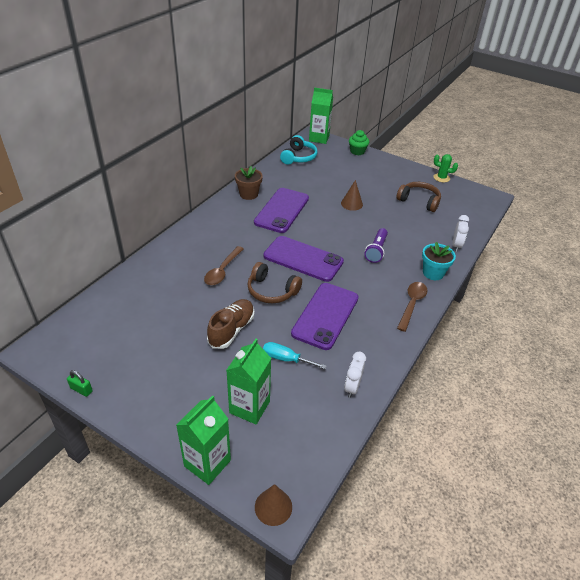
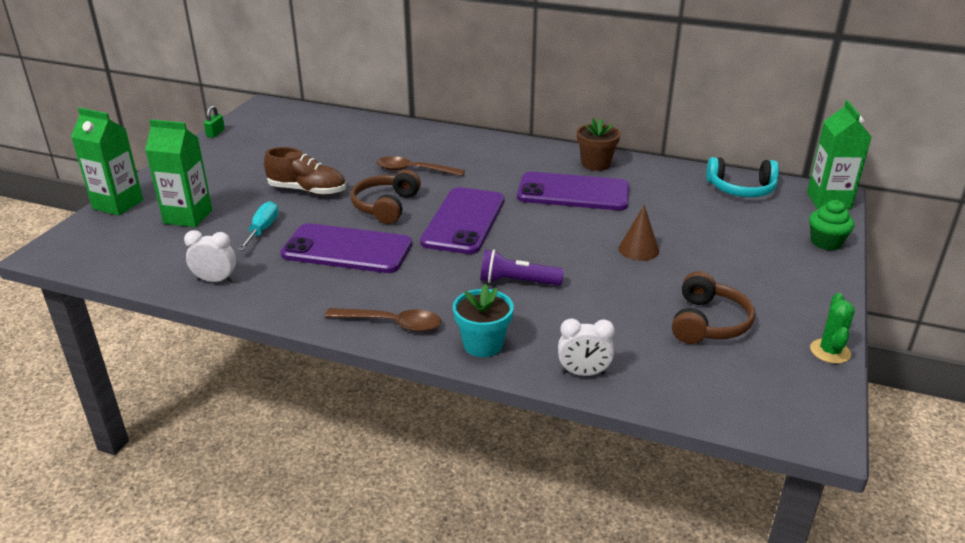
camera: 80 degrees right, 10 degrees down
brown cone [255,484,292,526] -> none

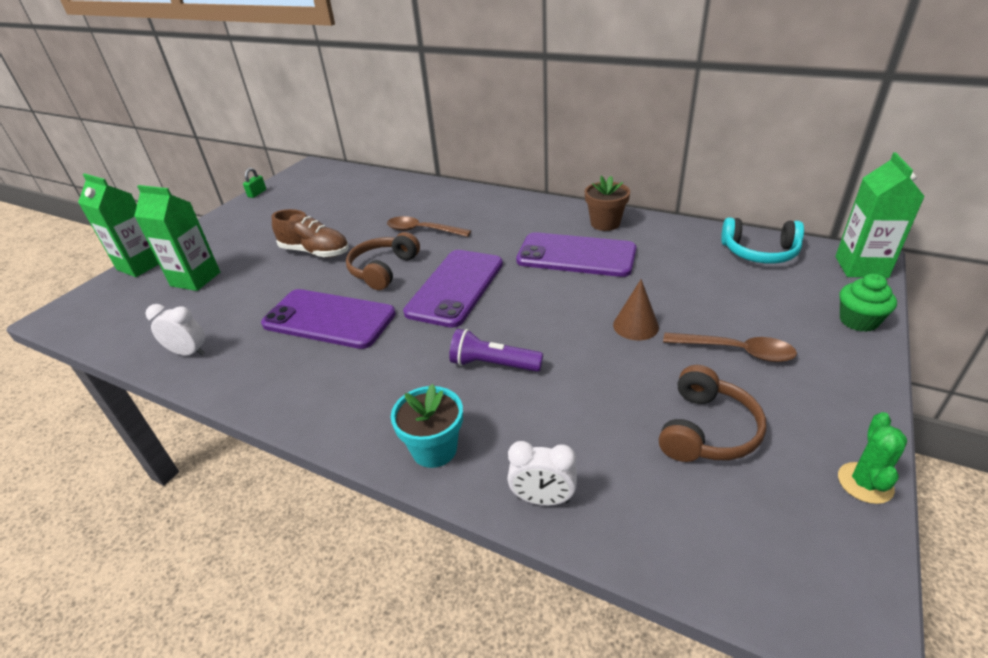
camera: 10 degrees right, 5 degrees up
turquoise screwdriver [238,201,279,251] -> none
brown spoon [325,308,441,332] -> brown spoon moved to [663,333,797,362]

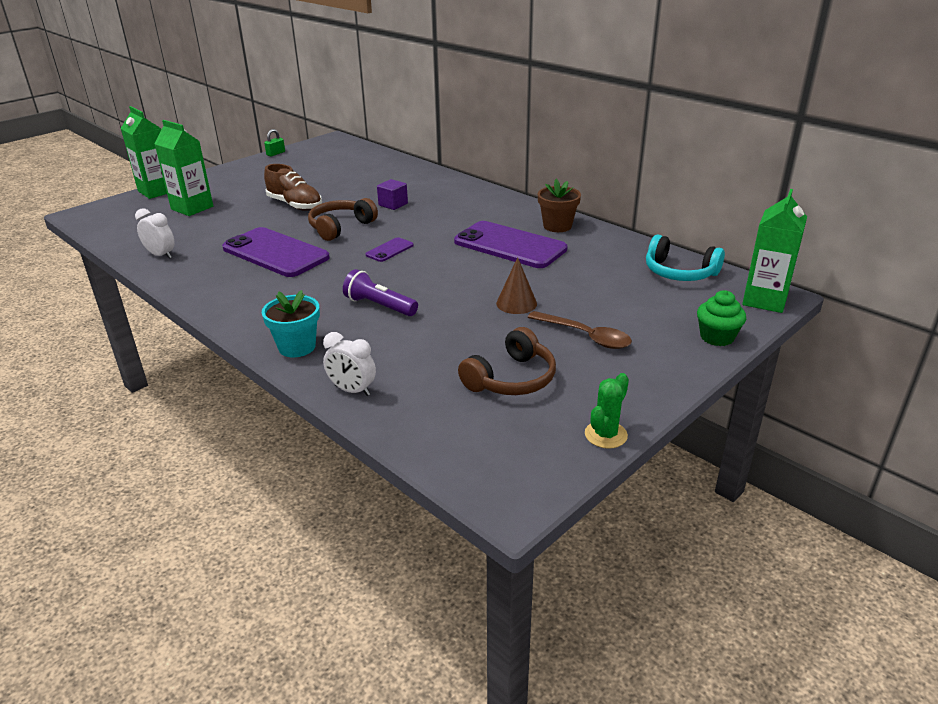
camera: 15 degrees right, 5 degrees down
brown spoon [387,216,471,237] -> purple cube [377,179,408,210]
purple phone [403,250,503,328] -> purple phone [365,237,414,262], size x0.45

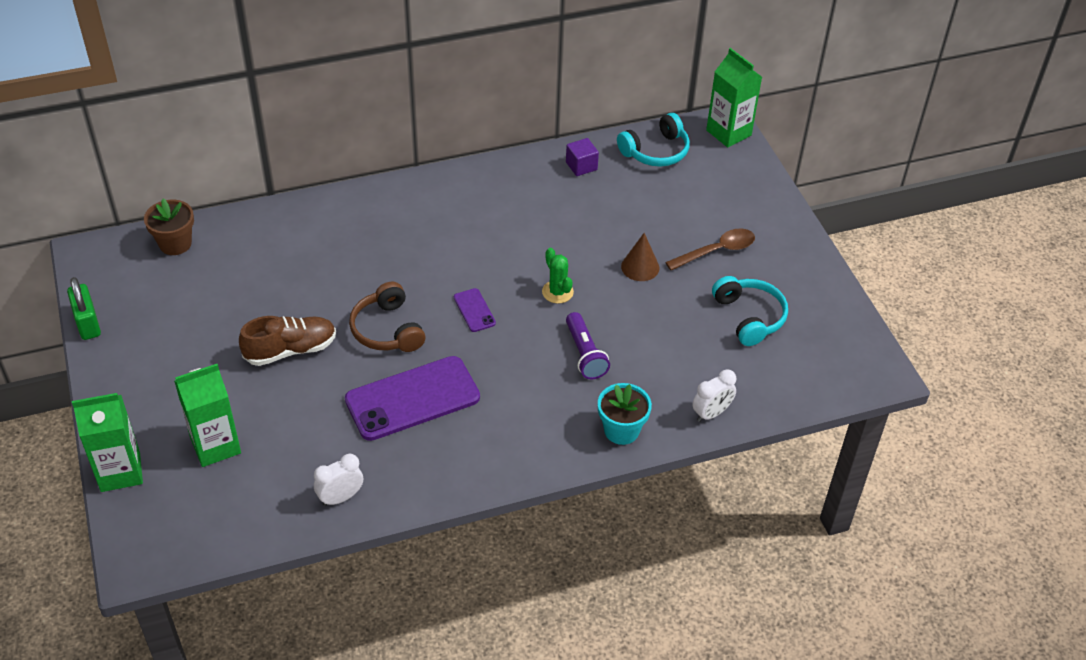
camera: 65 degrees left, 15 degrees up
green padlock [264,129,285,157] -> green padlock [67,277,101,340], size x1.63
purple flashlight [343,269,418,316] -> purple flashlight turned 75 degrees counterclockwise [566,312,610,379]
purple cube [377,179,408,210] -> purple cube moved to [566,138,599,176]
purple phone [454,221,567,268] -> none
brown headphones [458,327,556,395] -> turquoise headphones [712,276,788,346]
brown flower pot [538,179,581,232] -> brown flower pot moved to [144,199,194,255]
green cactus [585,373,629,448] -> green cactus moved to [542,248,574,303]
green cupcake [697,290,746,346] -> none

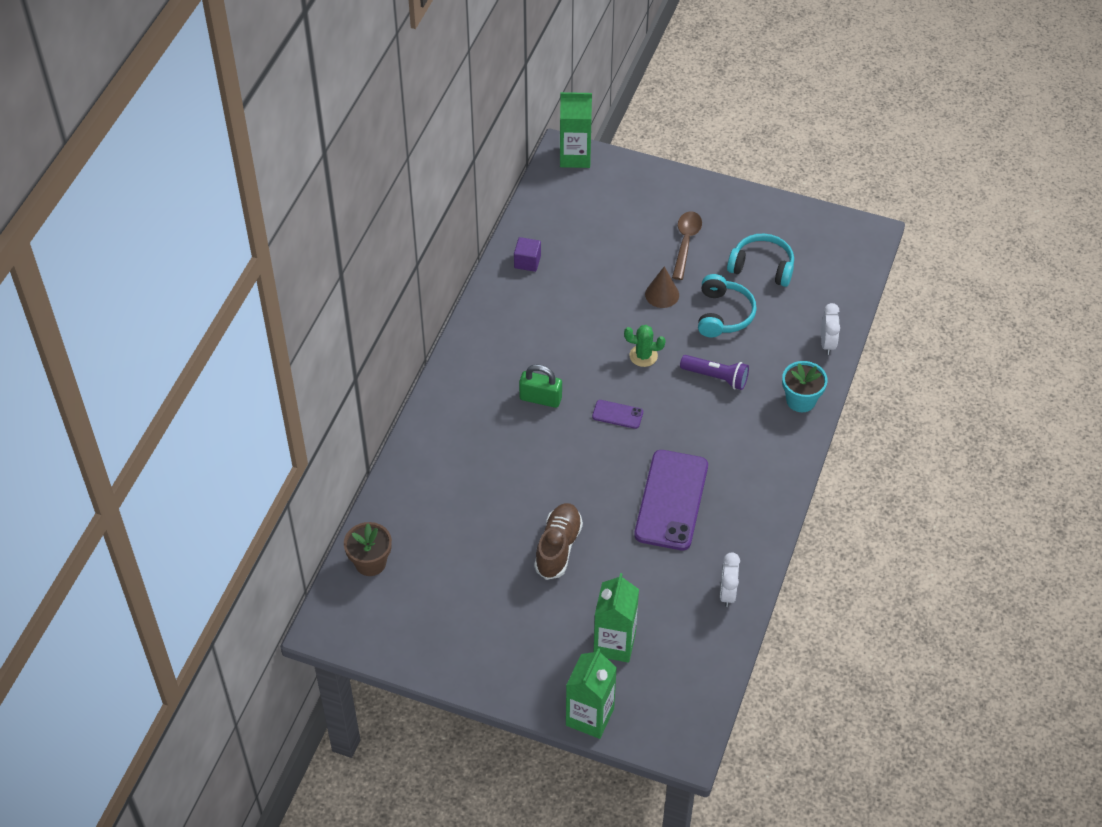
camera: 50 degrees left, 5 degrees up
green padlock [67,277,101,340] -> green padlock moved to [519,364,562,408]
brown headphones [349,282,426,352] -> none
turquoise headphones [617,113,690,167] -> turquoise headphones moved to [698,274,757,337]

